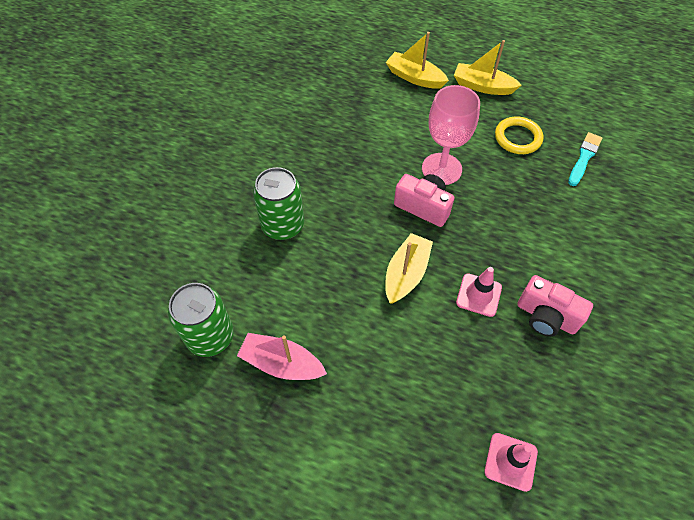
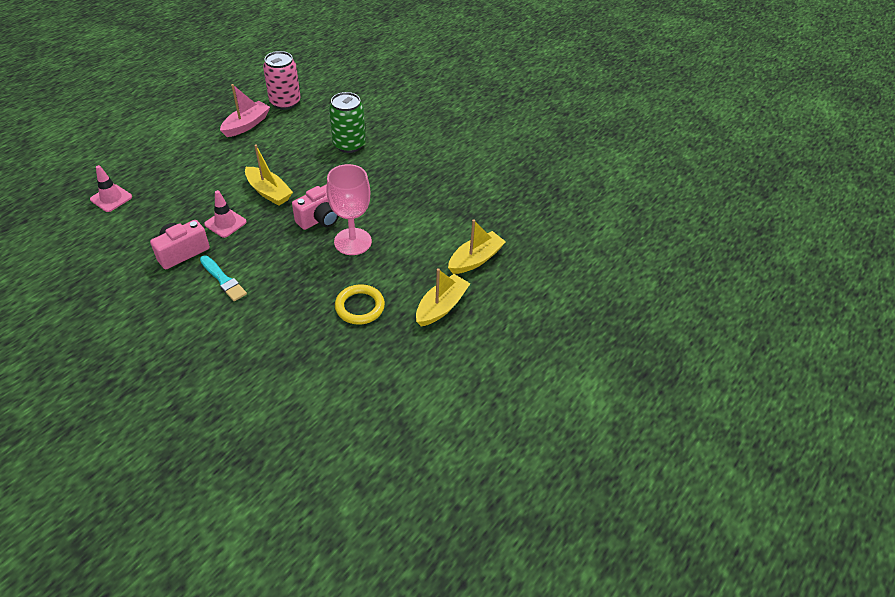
camera: 105 degrees right, 10 degrees down
green can [168,283,234,357] -> pink can [263,51,301,110]
turquoise brush [568,132,602,186] -> turquoise brush moved to [200,255,247,301]

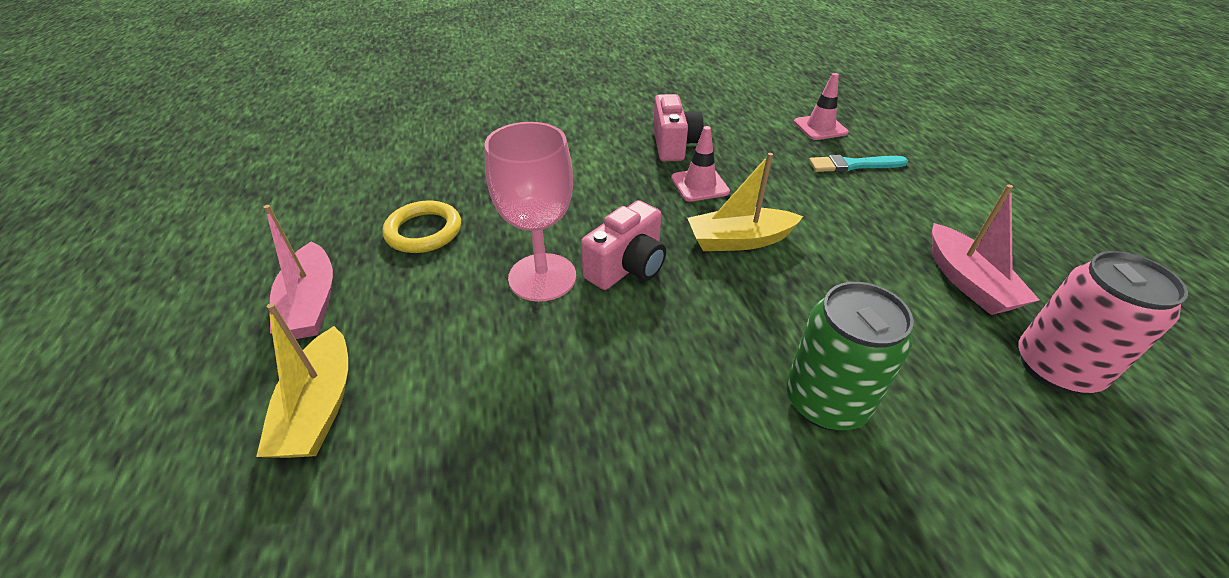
camera: 130 degrees right, 5 degrees down
turquoise brush [200,255,247,301] -> turquoise brush moved to [809,155,908,172]
pink camera [292,184,339,230] -> pink camera turned 135 degrees counterclockwise [581,200,666,290]
yellow boat [416,268,470,327] -> pink boat [264,205,333,339]

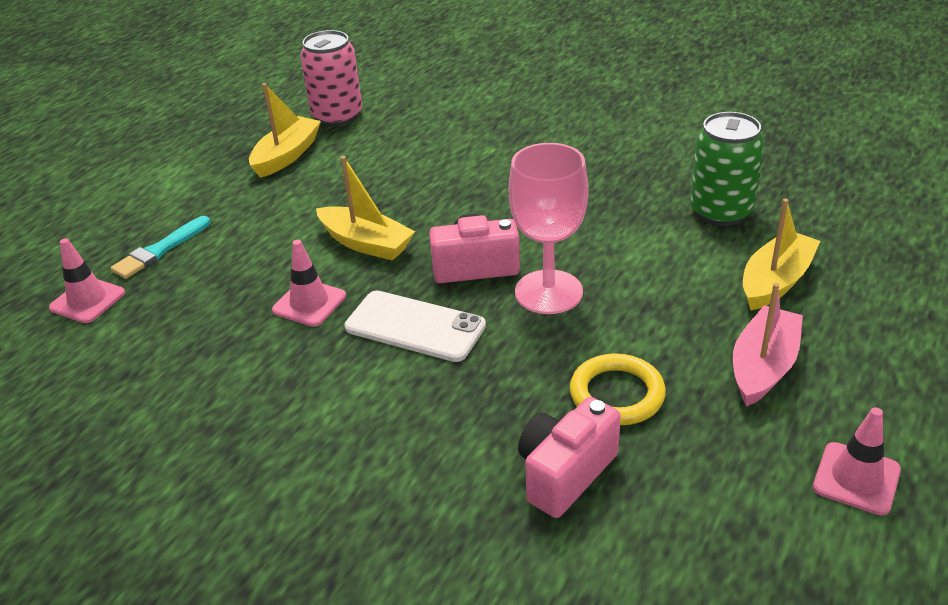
camera: 135 degrees left, 5 degrees down
pink camera [653,94,704,161] -> pink camera moved to [518,397,621,518]
green can [786,282,914,430] -> green can moved to [690,112,764,226]
turquoise brush [809,155,908,172] -> turquoise brush turned 90 degrees clockwise [110,216,210,279]
pink boat [932,184,1039,315] -> yellow boat [249,83,321,178]
none -> white phone [345,291,486,362]
none -> pink traffic cone [813,407,901,516]

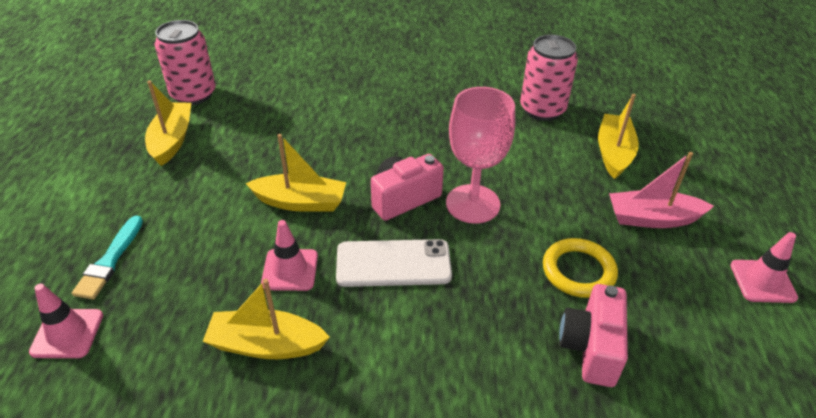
camera: 30 degrees left, 5 degrees up
green can [690,112,764,226] -> pink can [520,35,578,121]
pink boat [733,283,803,407] -> pink boat turned 90 degrees counterclockwise [609,152,713,228]
none -> yellow boat [203,279,330,359]

